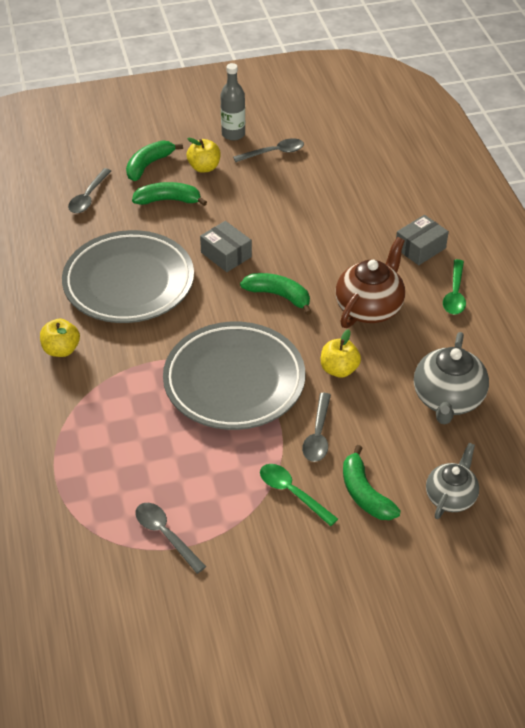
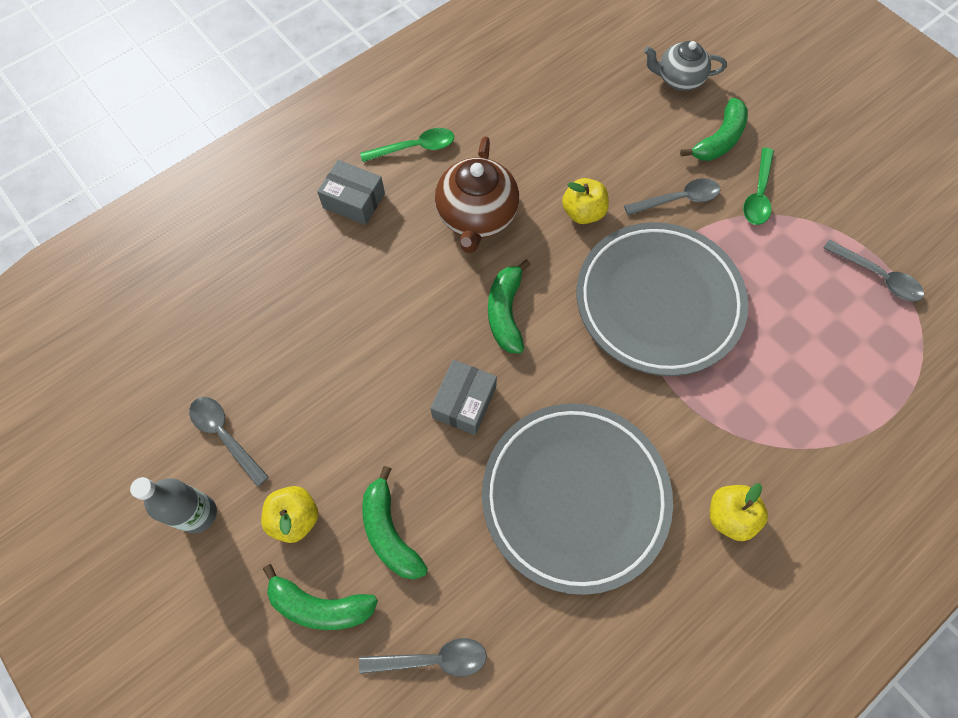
camera: 115 degrees left, 20 degrees up
grey spoon [135,503,206,574] -> grey spoon turned 75 degrees counterclockwise [823,240,924,302]
brown teapot [336,237,405,328] -> brown teapot turned 90 degrees counterclockwise [435,136,519,253]
grey teapot [414,332,489,425] -> none

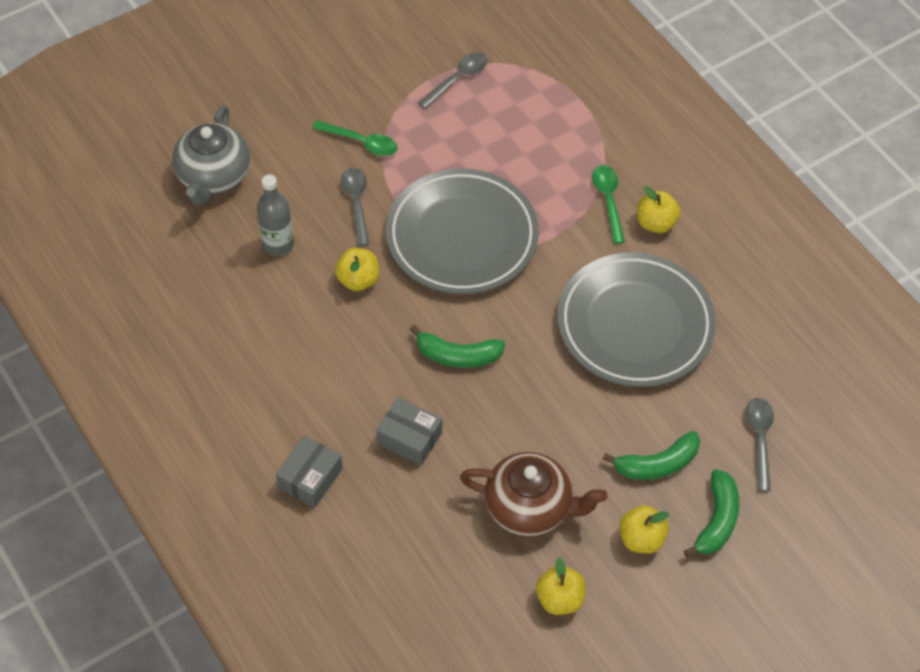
camera: 85 degrees left, 10 degrees down
grey bottle [130,477,217,534] -> grey bottle moved to [257,175,294,256]
grey spoon [189,397,269,487] -> yellow apple [536,557,586,615]
green spoon [360,128,454,162] -> green spoon moved to [592,165,625,244]
grey box [430,360,497,435] -> grey box moved to [376,397,442,465]
brown teapot [435,136,519,253] -> brown teapot moved to [460,452,607,537]
grey teapot [644,41,727,91] -> grey teapot [172,105,250,206], size x1.51
green banana [680,98,748,161] -> none

